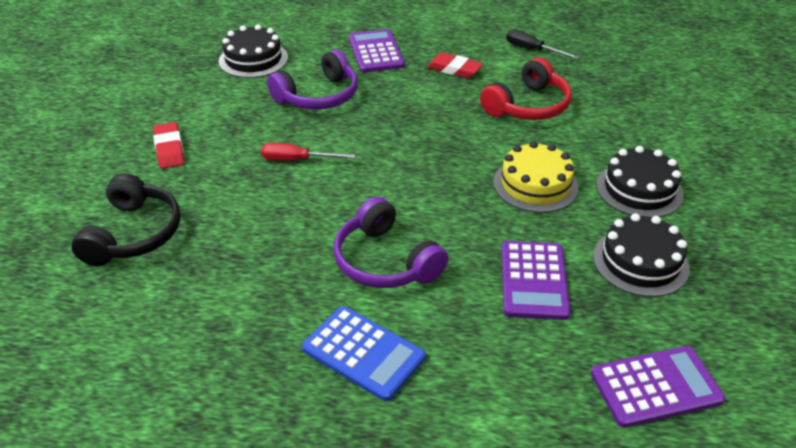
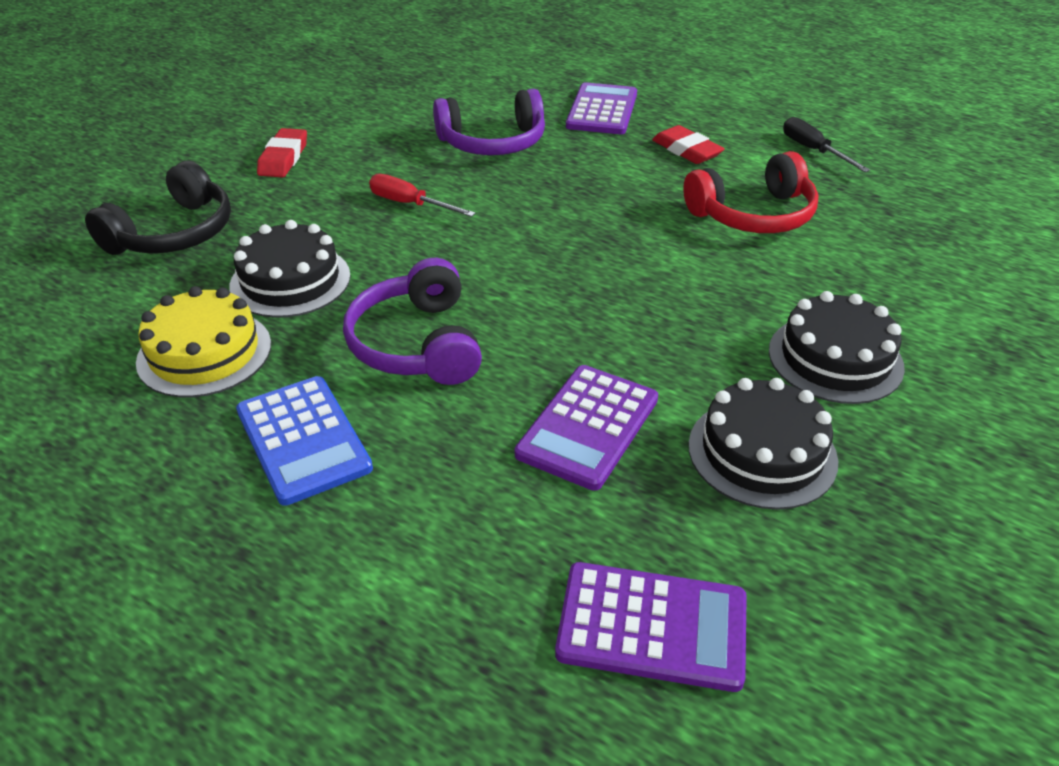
camera: 25 degrees right, 0 degrees up
black cake [219,25,288,78] -> black cake moved to [229,220,351,318]
yellow cake [493,141,579,213] -> yellow cake moved to [136,286,271,397]

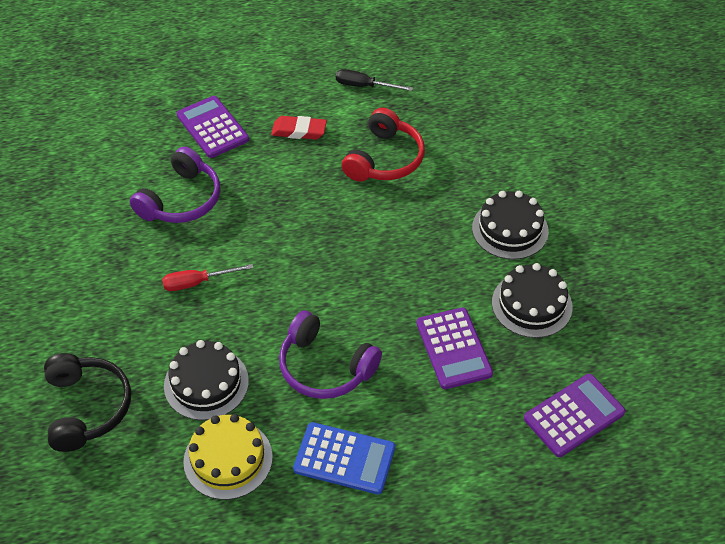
camera: 45 degrees left, 10 degrees up
red eraser [257,128,307,177] -> none

